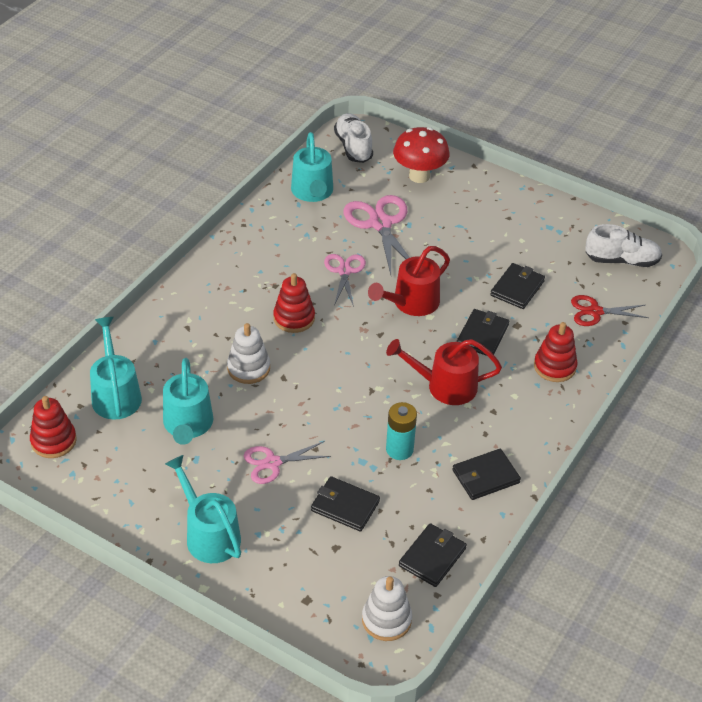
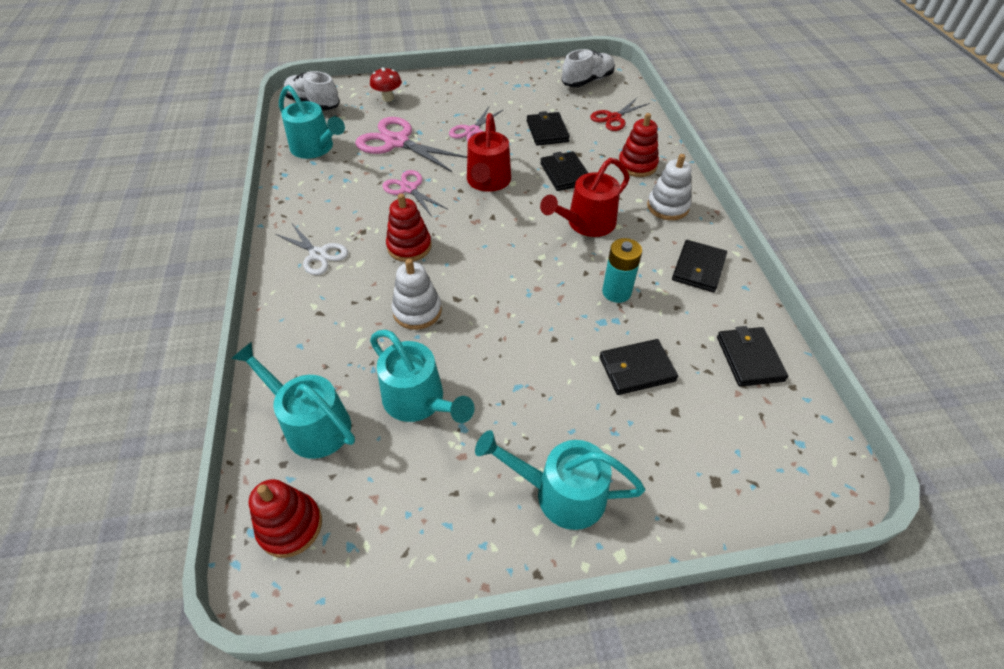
camera: 40 degrees left, 5 degrees up
pink scissors [244,441,331,484] -> pink scissors moved to [449,107,503,141]
white stacking toy [362,576,412,641] -> white stacking toy moved to [647,154,692,220]
red mushroom [393,127,449,183] -> red mushroom [370,67,402,102], size x0.60
none -> white scissors [275,224,348,275]

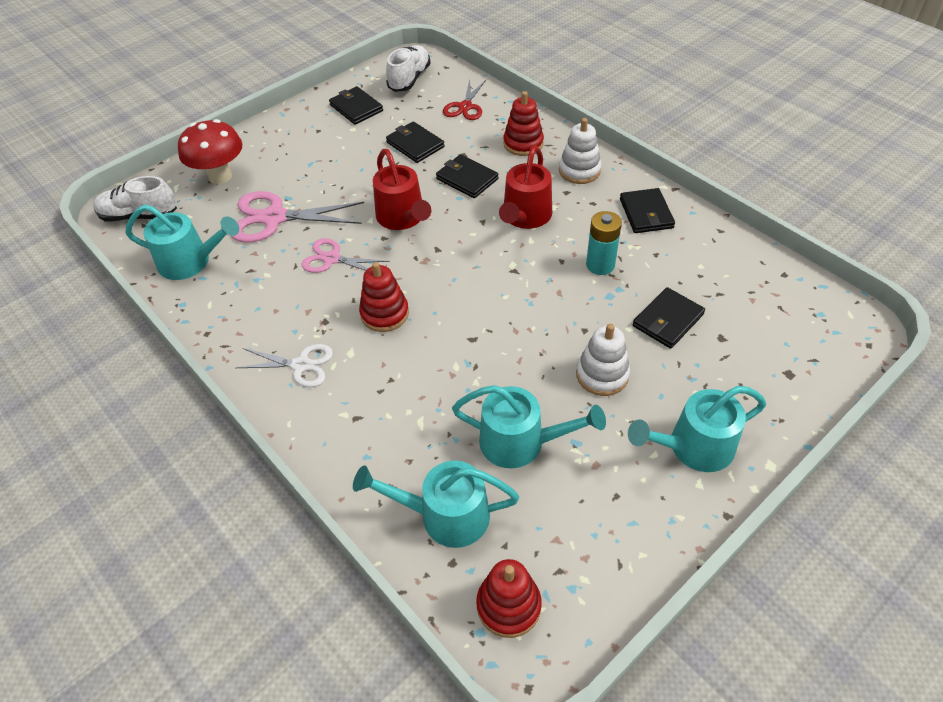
camera: 30 degrees left, 0 degrees up
red mushroom [370,67,402,102] -> red mushroom [178,119,242,184], size x1.66
white stacking toy [392,259,442,330] -> white stacking toy moved to [576,324,630,396]
pink scissors [449,107,503,141] -> none
black wallet [717,326,788,387] -> black wallet moved to [329,86,383,125]

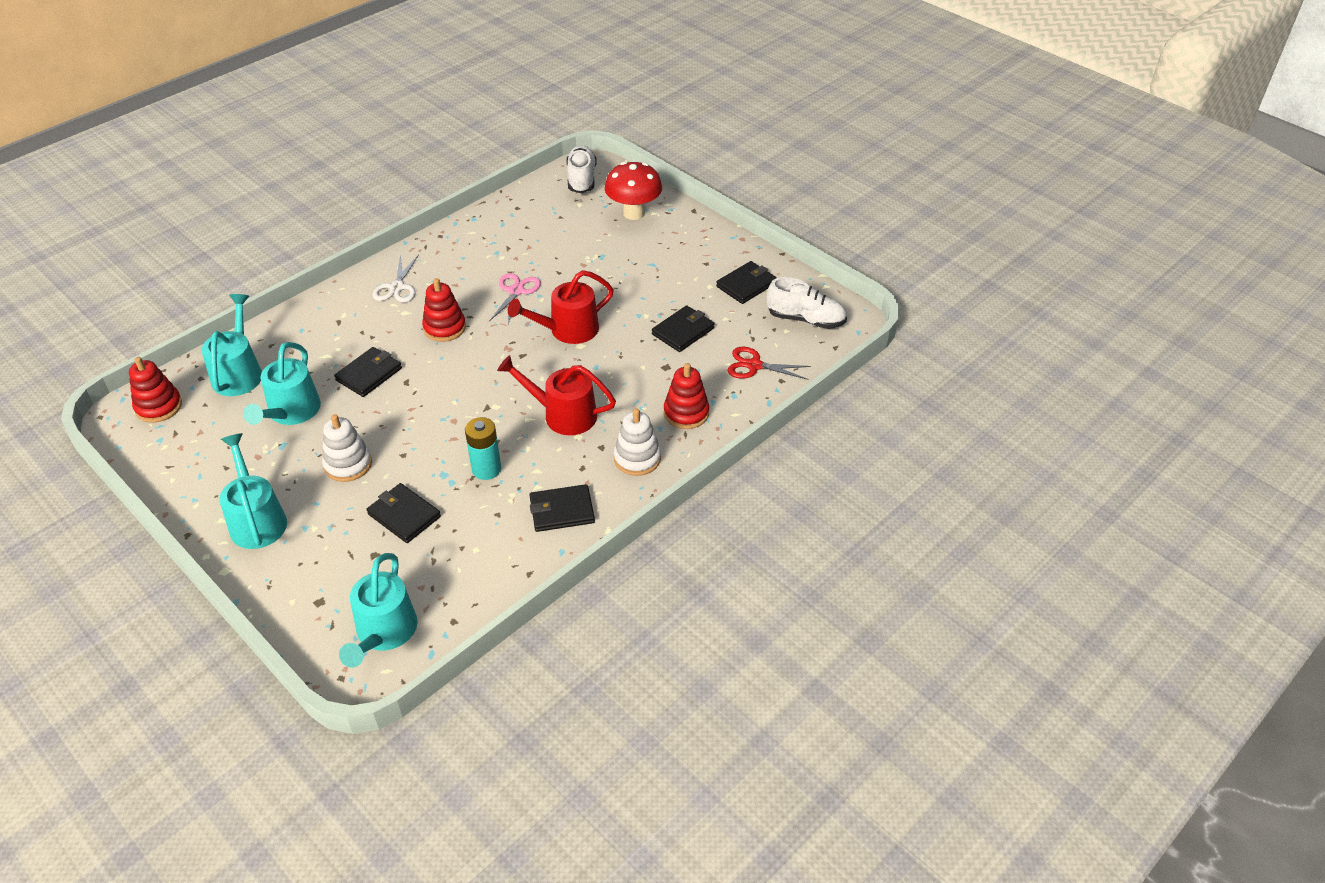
camera: 85 degrees right, 5 degrees down
turquoise watering can [125,204,239,280] -> turquoise watering can moved to [339,553,417,667]
pink scissors [231,191,364,243] -> none
black wallet [436,154,499,198] -> black wallet moved to [334,347,402,397]

